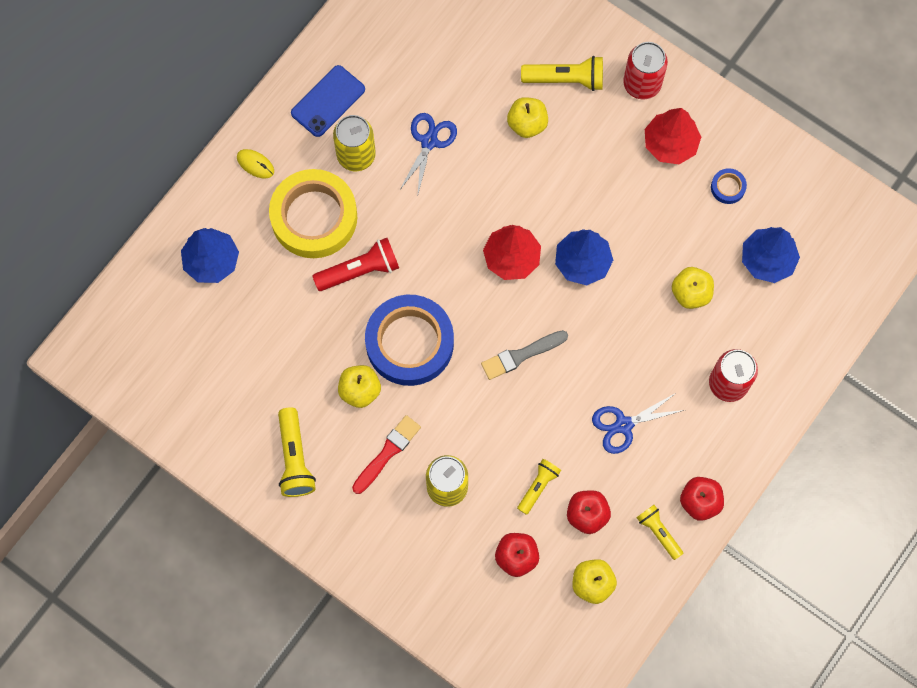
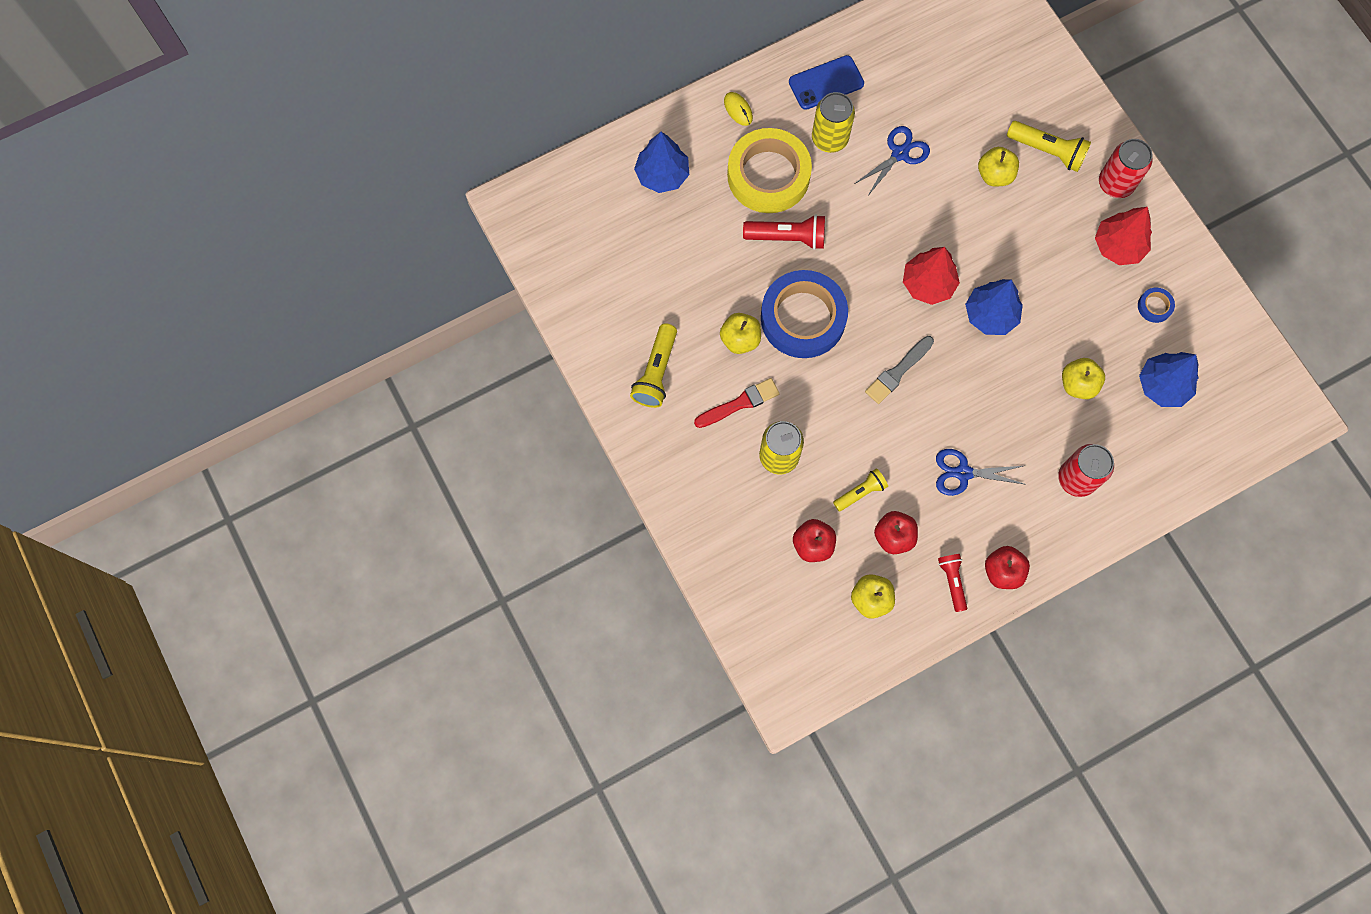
camera: 25 degrees right, 0 degrees up
grey brush [481,330,568,380] -> grey brush turned 45 degrees counterclockwise [865,336,934,404]
yellow flashlight [636,505,683,560] -> red flashlight [938,554,967,612]

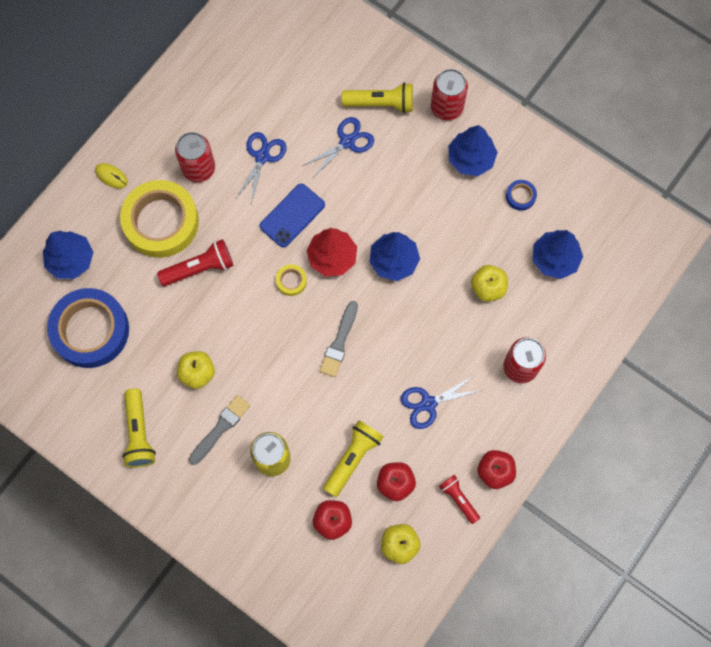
camera: 25 degrees left, 0 degrees up
red brush [694,378,780,428] -> grey brush [189,395,250,465]
blue tape [761,270,848,358] -> blue tape moved to [47,288,129,368]
blue phone [789,55,864,110] -> blue phone moved to [260,184,325,248]
yellow can [812,92,855,153] -> red can [175,132,215,182]
yellow flashlight [833,468,888,511] -> yellow flashlight [323,420,384,497], size x1.55
yellow apple [978,147,1019,187] -> blue scissors [303,117,374,178]
red tree [1095,207,1152,265] -> blue tree [448,125,498,176]
none -> yellow tape [276,264,307,296]

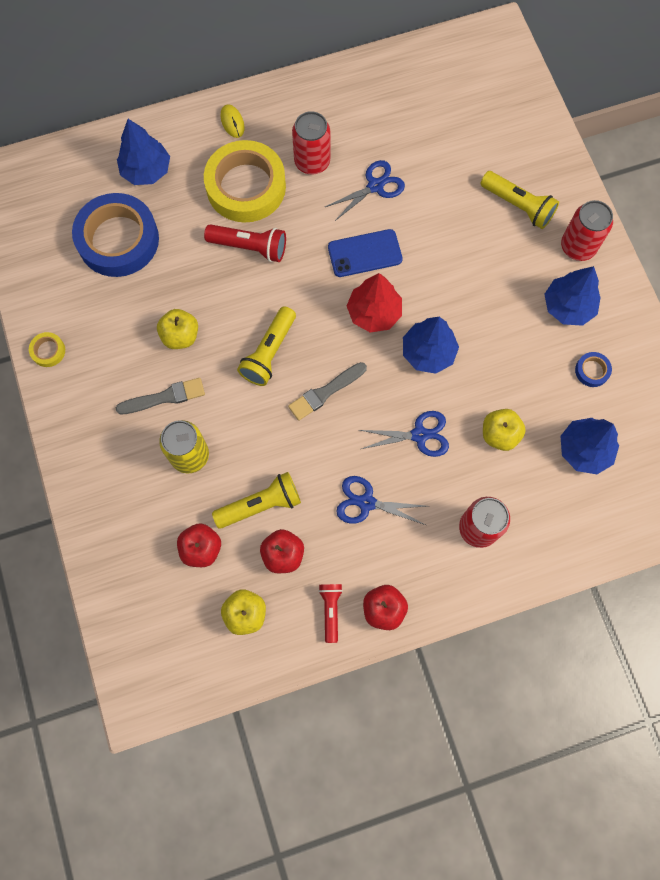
camera: 35 degrees right, 0 degrees up
yellow flashlight [122,388,156,468] -> yellow flashlight moved to [237,306,296,386]
yellow tape [276,264,307,296] -> yellow tape moved to [29,332,65,367]
blue scissors [303,117,374,178] -> blue scissors moved to [359,411,449,457]

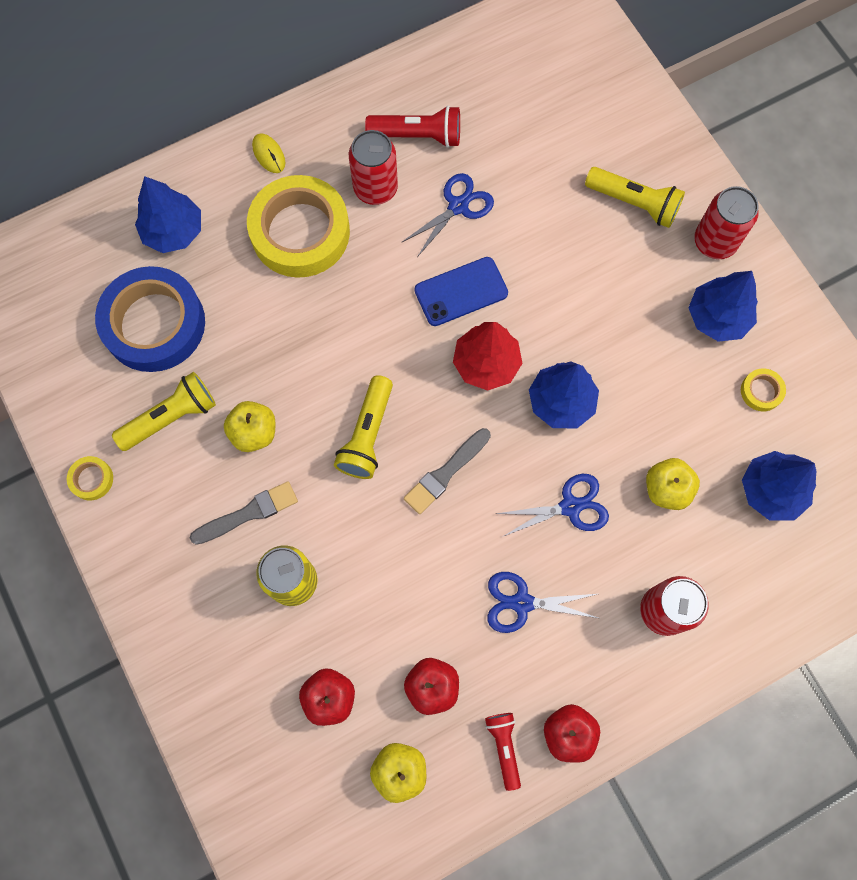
camera: 10 degrees left, 0 degrees up
red flashlight [204,224,286,262] -> red flashlight moved to [365,106,460,148]
yellow flashlight [212,472,301,529] -> yellow flashlight moved to [112,372,216,451]
blue tape [575,352,612,387] -> yellow tape [741,368,786,411]

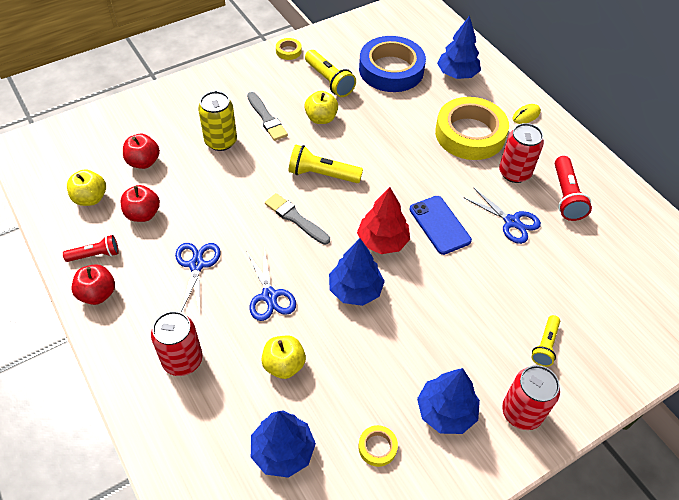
camera: 85 degrees right, 20 degrees down
yellow flashlight [585,167,685,228] -> yellow flashlight [531,315,560,367], size x0.65

